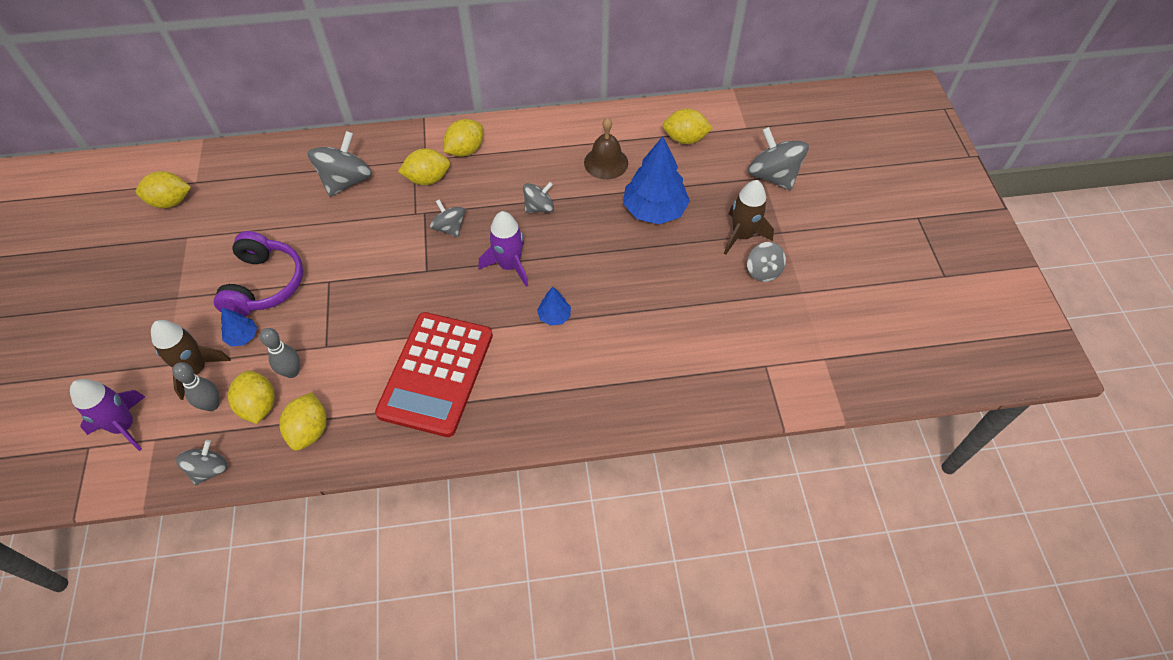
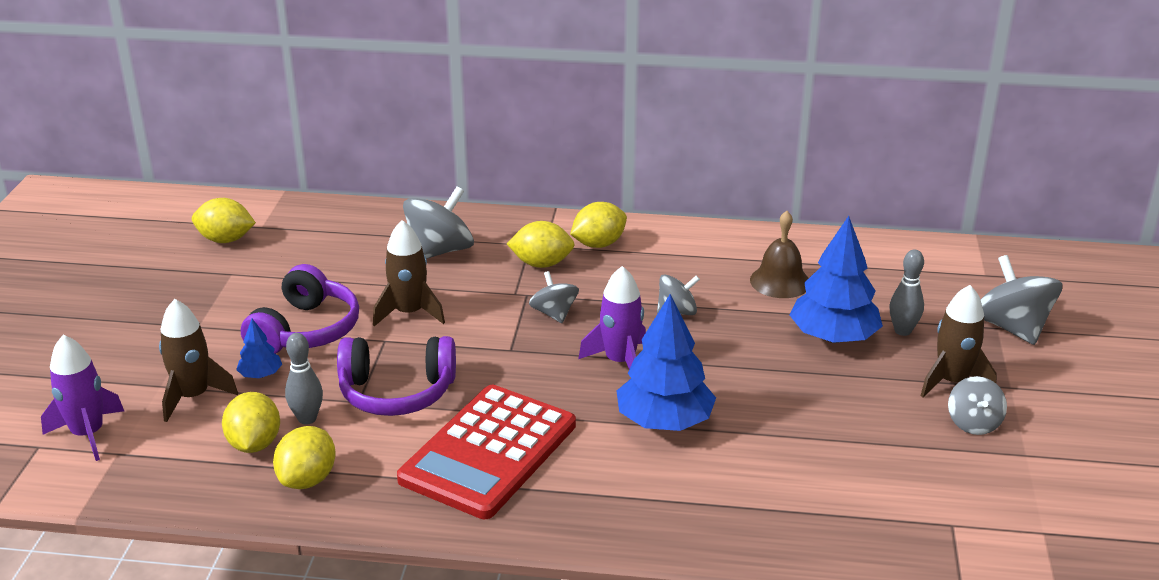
camera: 15 degrees right, 25 degrees down
grey bowling pin [172,362,219,411] -> grey bowling pin moved to [889,249,924,336]
grey spinning top [176,440,228,485] -> none
blue tree [537,287,571,326] -> blue tree [617,294,716,431], size x2.11
yellow lemon [663,109,713,144] -> none
none -> purple headphones [337,336,456,416]
none -> brown rocket [373,220,445,326]

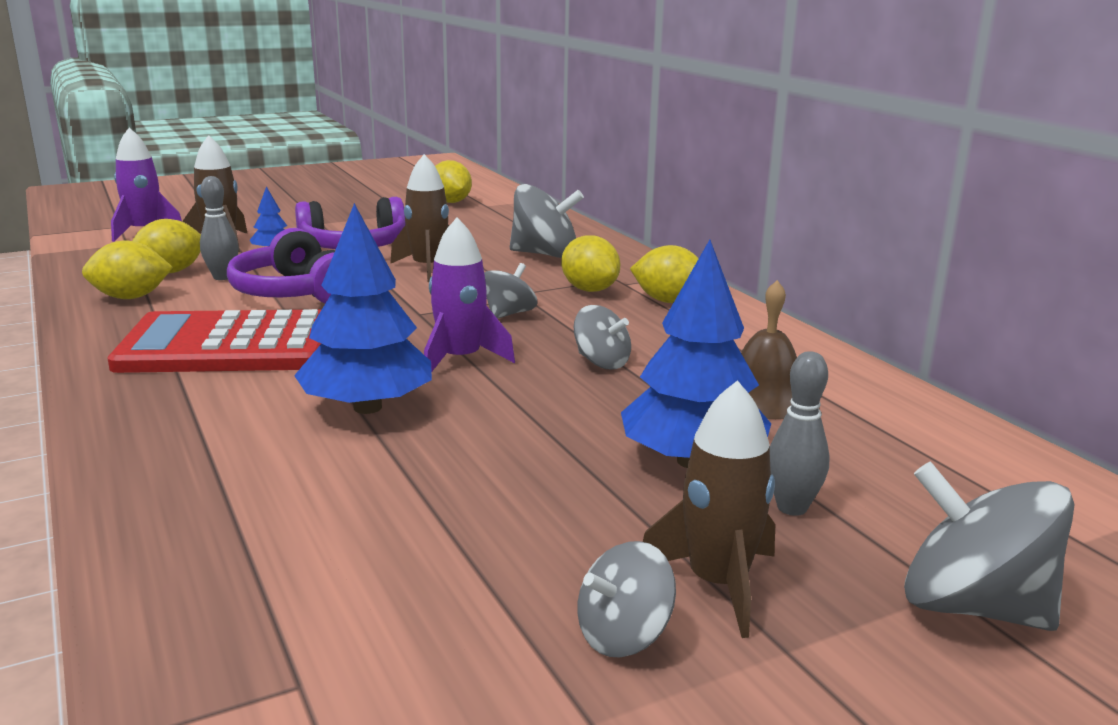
camera: 55 degrees right, 10 degrees down
grey spinning top [980,255,1062,345] -> grey spinning top turned 90 degrees counterclockwise [904,462,1075,631]

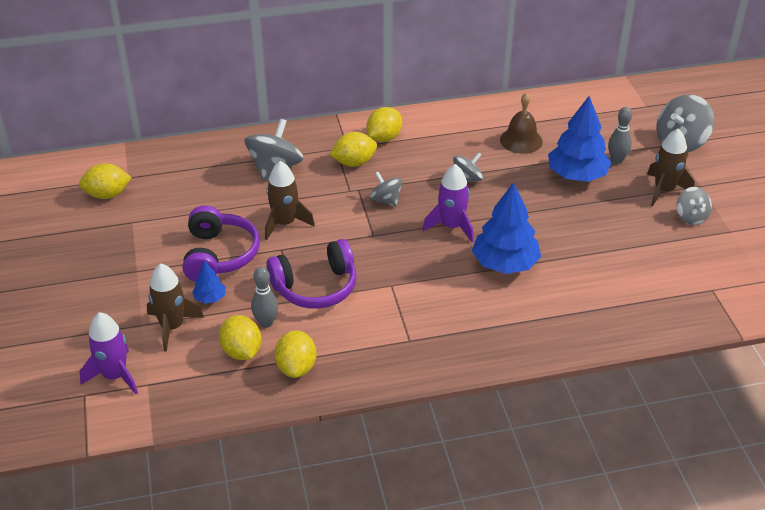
camera: 75 degrees left, 20 degrees up
red calculator [107,309,321,373] -> none

